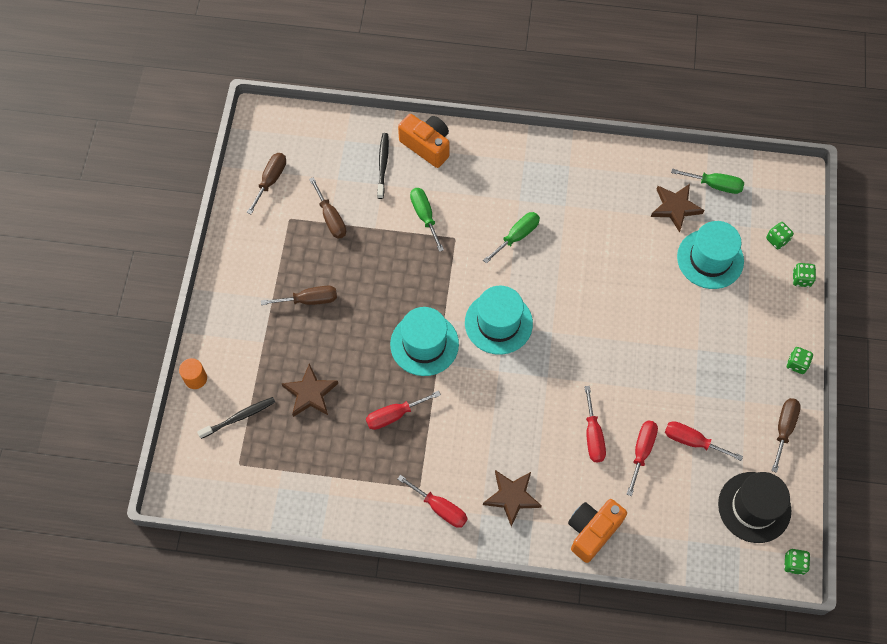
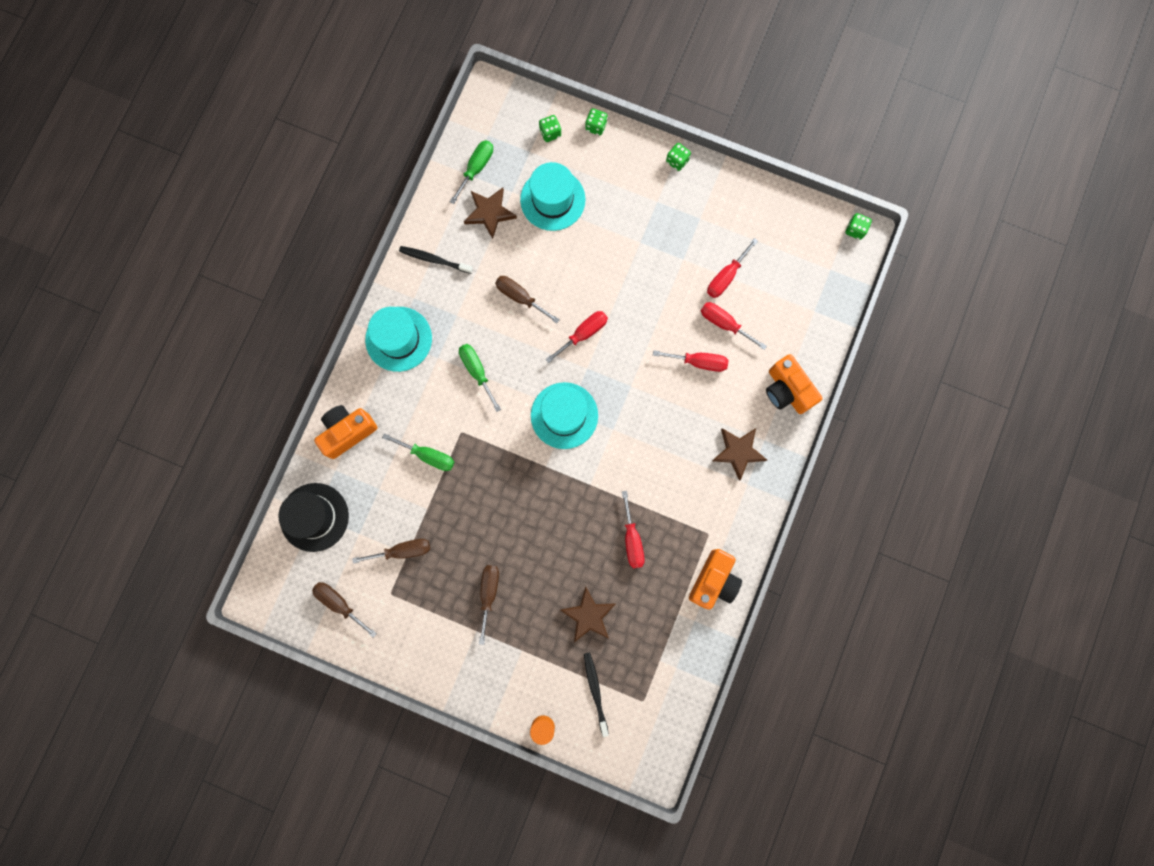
camera: 75 degrees left, 15 degrees up
black toothbrush [377,133,389,199] -> black toothbrush moved to [399,246,473,274]
turquoise hat [390,307,459,376] -> turquoise hat moved to [365,307,432,372]
red screwdriver [398,475,468,528] -> red screwdriver moved to [545,311,608,363]
green screwdriver [410,188,444,252] -> green screwdriver turned 150 degrees counterclockwise [382,433,454,471]
black hat [718,472,791,543] -> black hat moved to [278,483,349,552]
brown screwdriver [772,398,801,473] -> brown screwdriver moved to [495,276,560,324]
none -> orange camera [689,549,742,610]

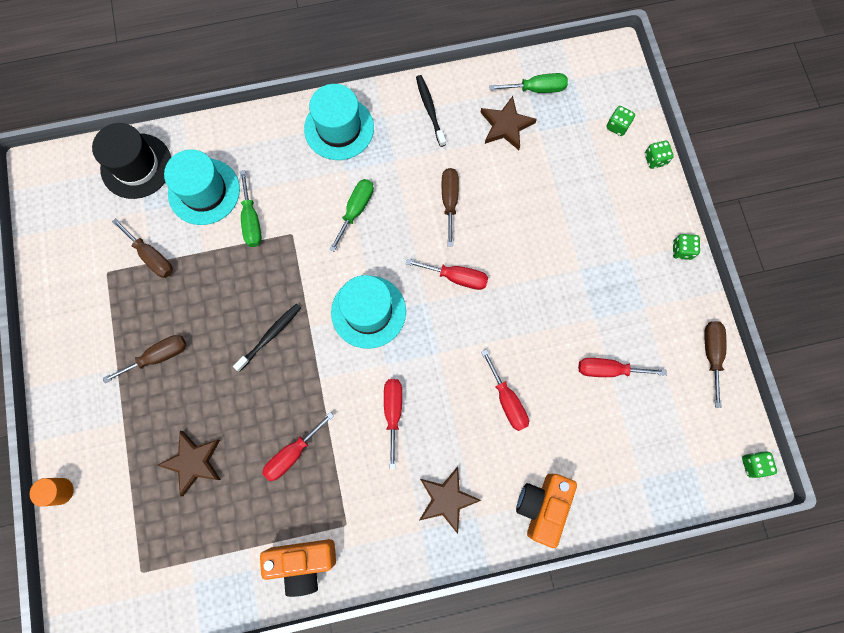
camera: 55 degrees right, 5 degrees down
brown screwdriver [312,582,377,638] -> brown screwdriver moved to [704,321,726,408]
orange camera [314,405,378,459] -> none
turquoise hat [520,162,586,231] -> turquoise hat moved to [164,149,240,225]
black toothbrush [584,652,609,737] -> black toothbrush moved to [233,303,301,372]
red screwdriver [701,302,767,350] -> red screwdriver moved to [384,379,402,469]

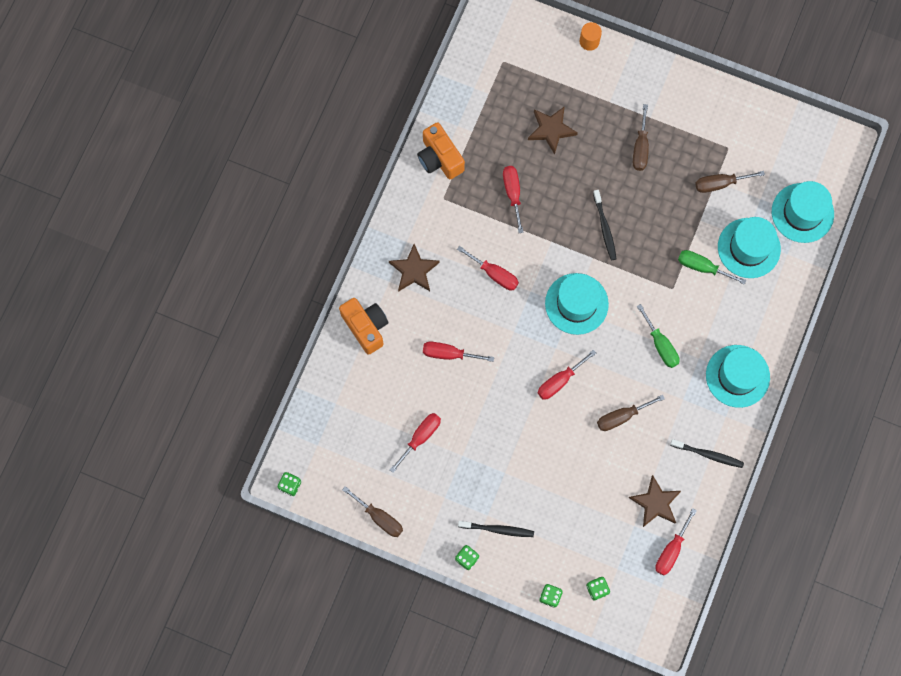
camera: 125 degrees right, 0 degrees up
black hat [92,123,171,199] -> turquoise hat [772,181,834,243]
orange camera [260,539,336,597] -> orange camera turned 60 degrees counterclockwise [417,122,465,180]
brown screwdriver [442,168,459,247] -> brown screwdriver turned 120 degrees clockwise [597,395,665,431]
green screwdriver [489,73,568,93] -> red screwdriver [655,508,697,576]
none -> black toothbrush [458,521,534,537]

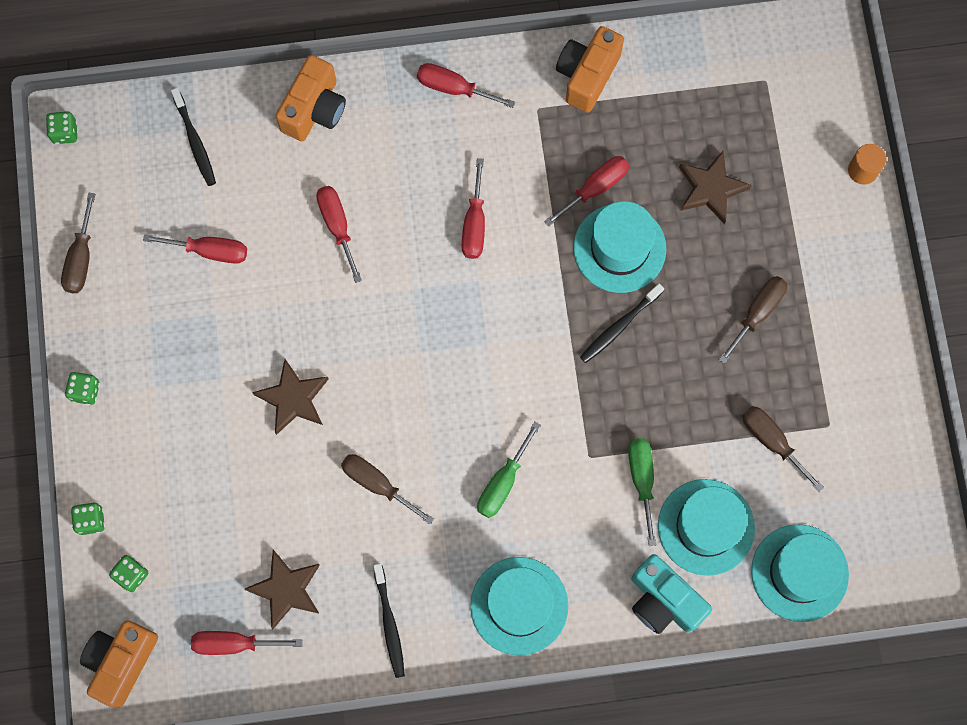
camera: 60 degrees right, 0 degrees up
brown star [389,244,440,292] -> brown star moved to [252,359,328,435]
black toothbrush [458,521,534,537] -> black toothbrush moved to [171,88,216,186]
red screwdriver [538,350,596,400] -> red screwdriver moved to [417,63,515,108]
turquoise hat [545,273,609,335] -> turquoise hat moved to [573,201,666,293]
brown screwdriver [633,104,649,171] -> brown screwdriver turned 150 degrees clockwise [719,276,787,364]
none -> orange camera [80,620,158,708]
none -> turquoise camera [631,554,712,634]

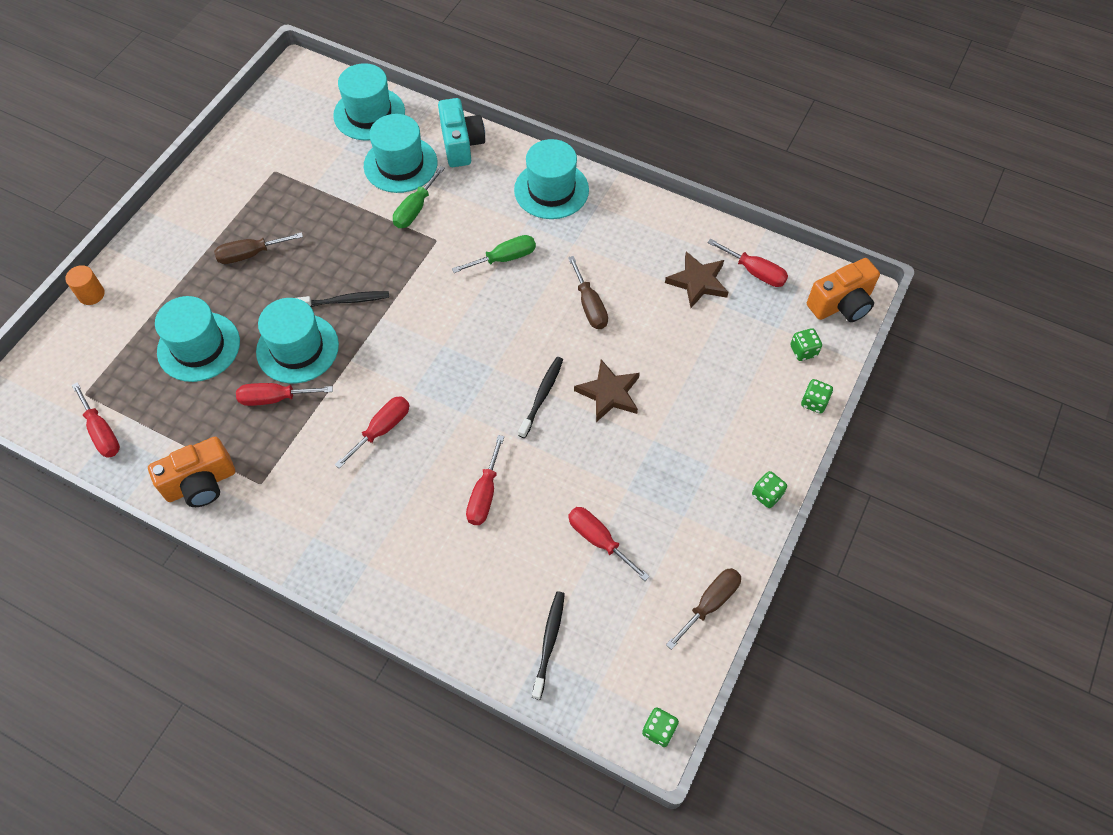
camera: 145 degrees left, 15 degrees down
orange camera [276,55,346,141] -> none
black toothbrush [373,563,405,678] -> black toothbrush moved to [518,357,563,438]
red screwdriver [417,63,515,108] -> red screwdriver moved to [71,382,120,458]
brown star [679,151,752,224] -> turquoise hat [155,296,240,382]
brown screwdriver [742,406,824,492] -> none

